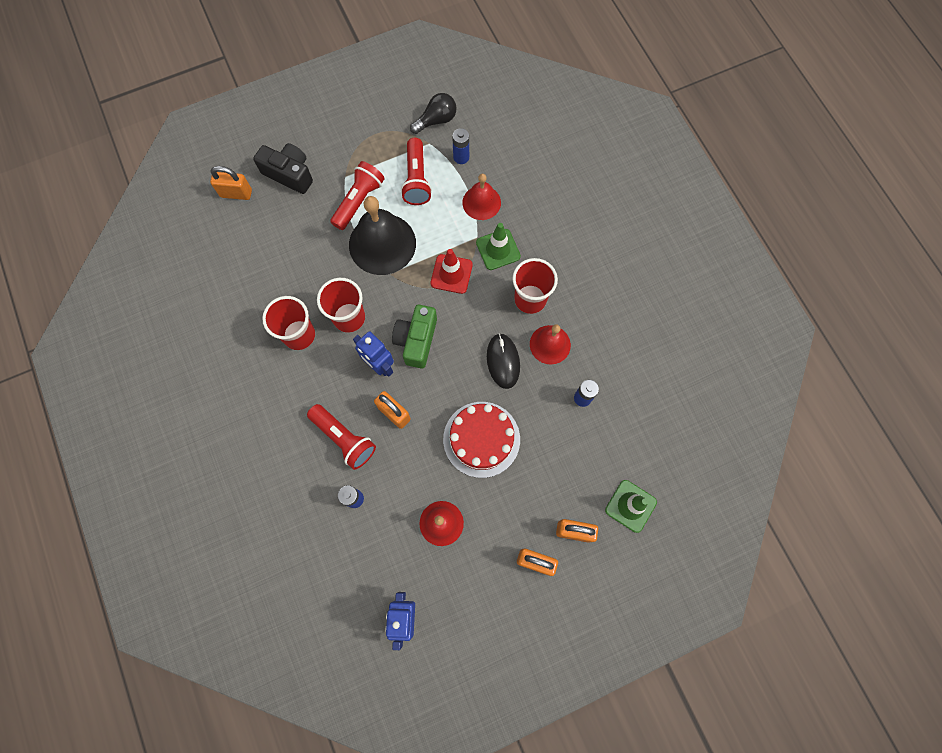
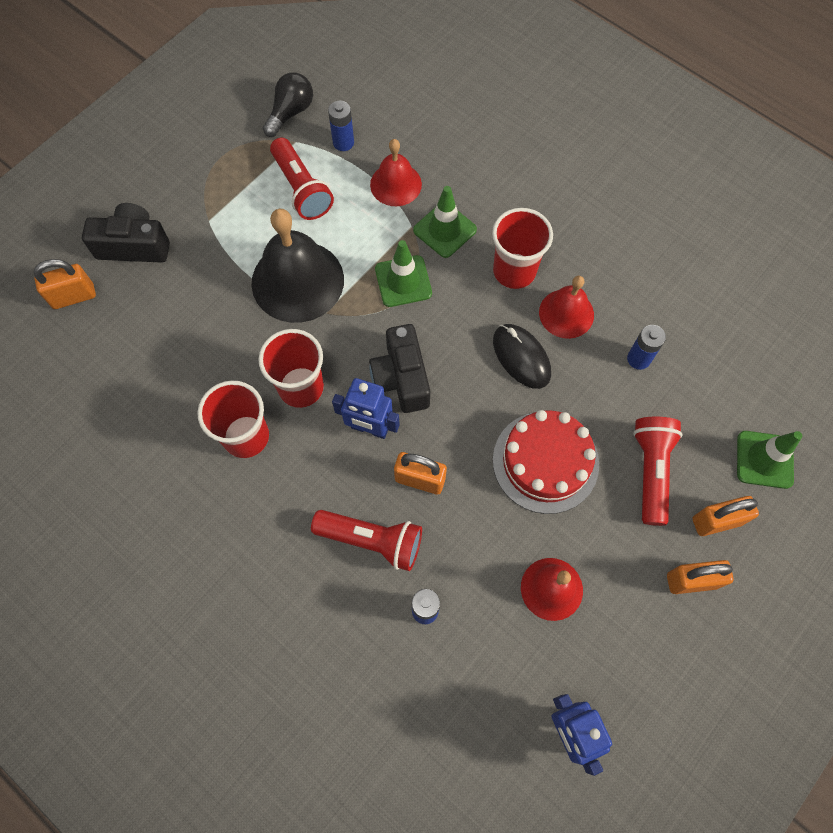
camera: 25 degrees left, 5 degrees down
red flashlight [330,161,385,230] -> red flashlight moved to [633,417,683,526]
green camera [392,305,437,368] -> black camera [369,324,430,413]
red traffic cone [431,249,473,294] -> green traffic cone [375,240,432,307]

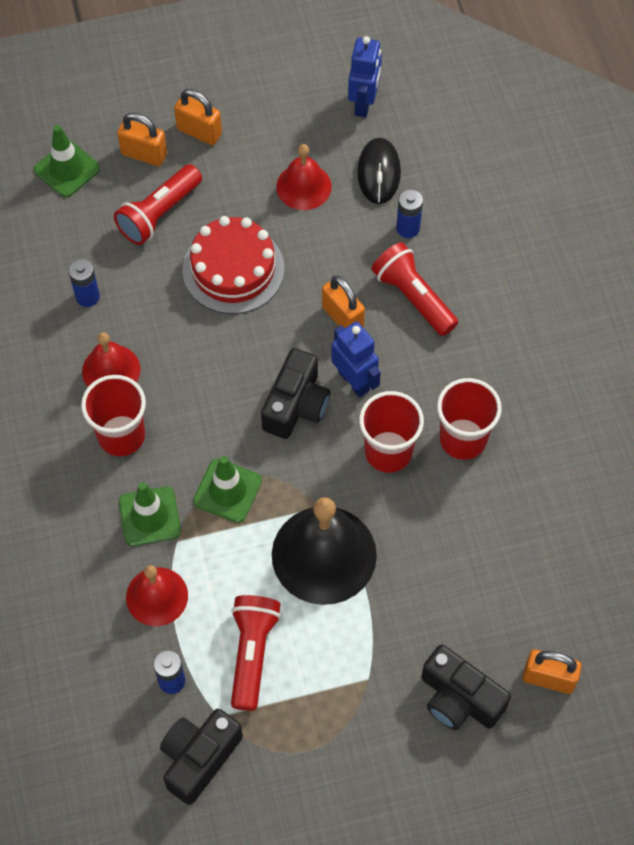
camera: 145 degrees left, 5 degrees down
black light bulb [263,72,313,137] -> black camera [160,709,243,805]
black mouse [493,324,551,389] -> black mouse moved to [357,138,401,204]

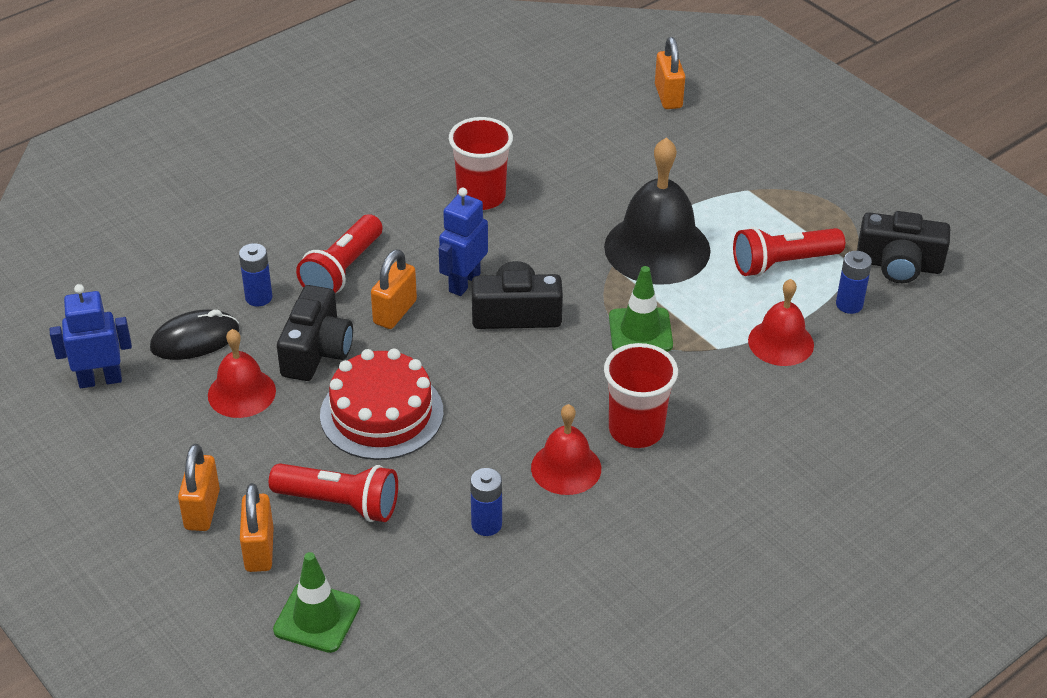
camera: 115 degrees left, 20 degrees down
green traffic cone [119,482,181,546] -> none
red cup [359,391,424,473] -> none
black camera [421,644,511,730] -> black camera moved to [277,285,353,381]

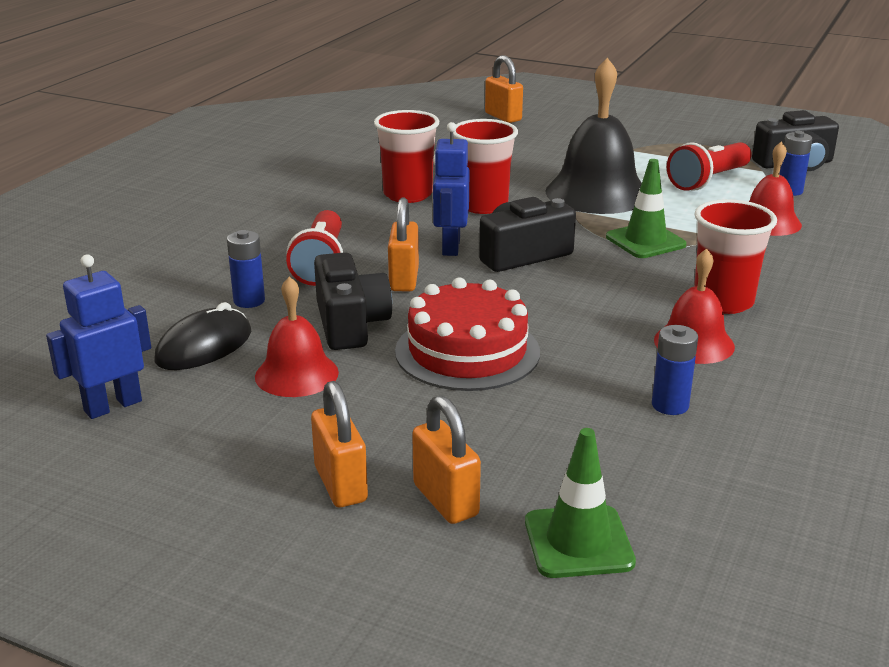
camera: 25 degrees left, 15 degrees down
red flashlight [269,463,398,522] -> none
none -> red cup [453,119,518,214]

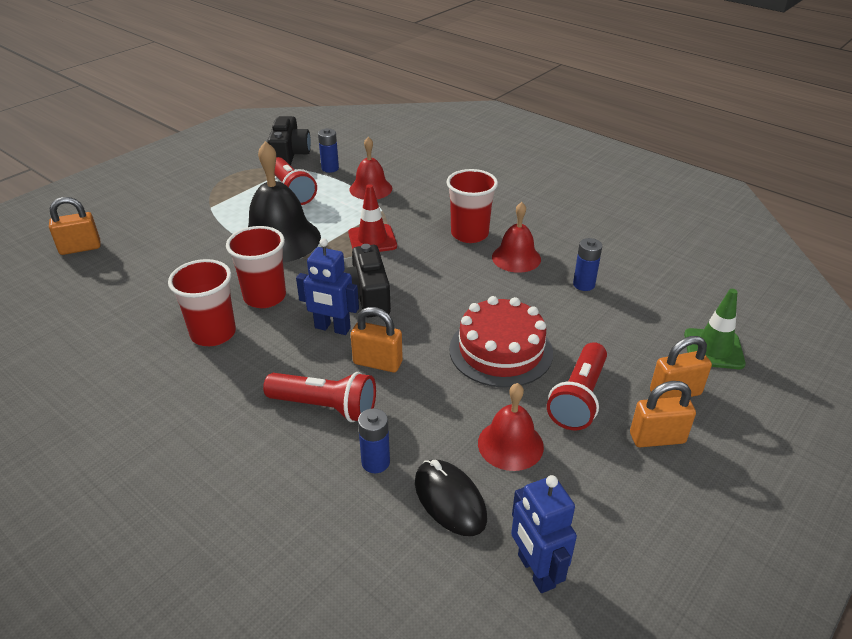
camera: 75 degrees left, 10 degrees up
black camera [314,252,392,350] -> none
green traffic cone [606,159,687,258] -> red traffic cone [348,184,397,252]
none -> red flashlight [547,342,607,430]

